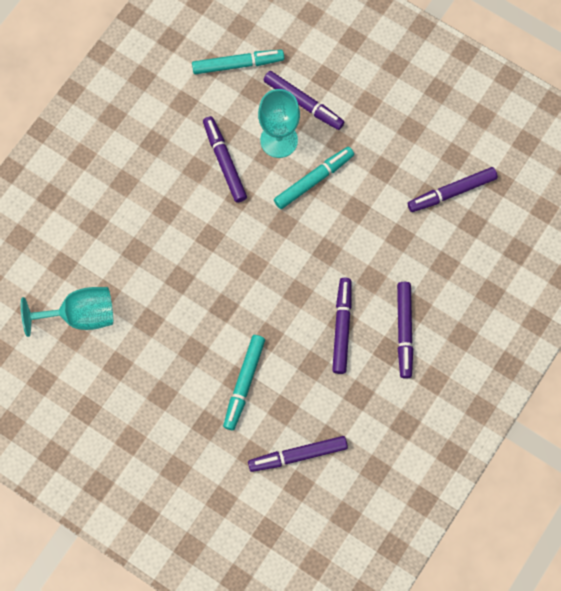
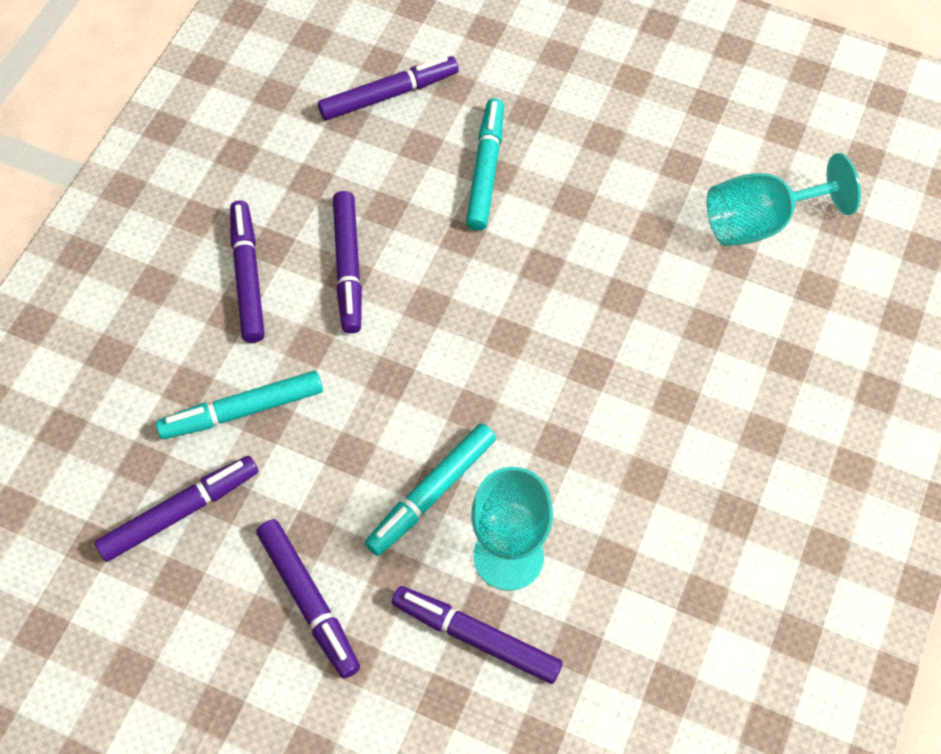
camera: 170 degrees right, 10 degrees down
turquoise marker [192,50,284,74] -> turquoise marker moved to [156,371,323,439]
purple marker [203,116,247,203] -> purple marker moved to [256,519,360,678]

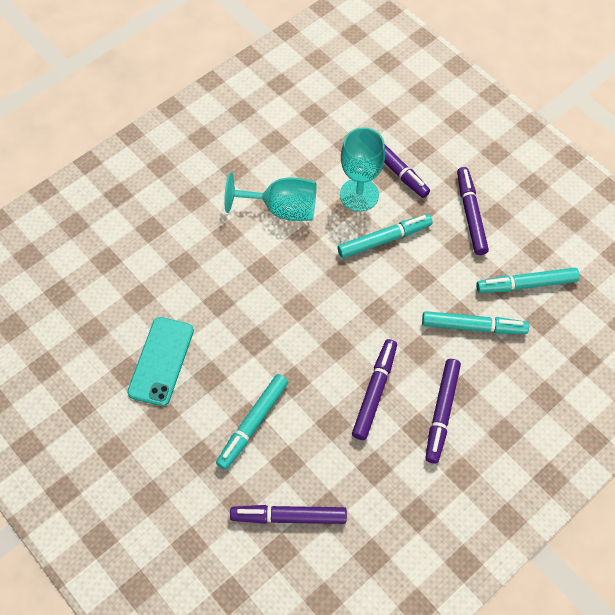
camera: 155 degrees left, 0 degrees up
purple marker [95,456,258,562] -> turquoise marker [476,268,580,293]
turquoise goblet [707,153,861,246] -> turquoise goblet moved to [224,173,316,221]
none -> turquoise phone [127,317,194,406]

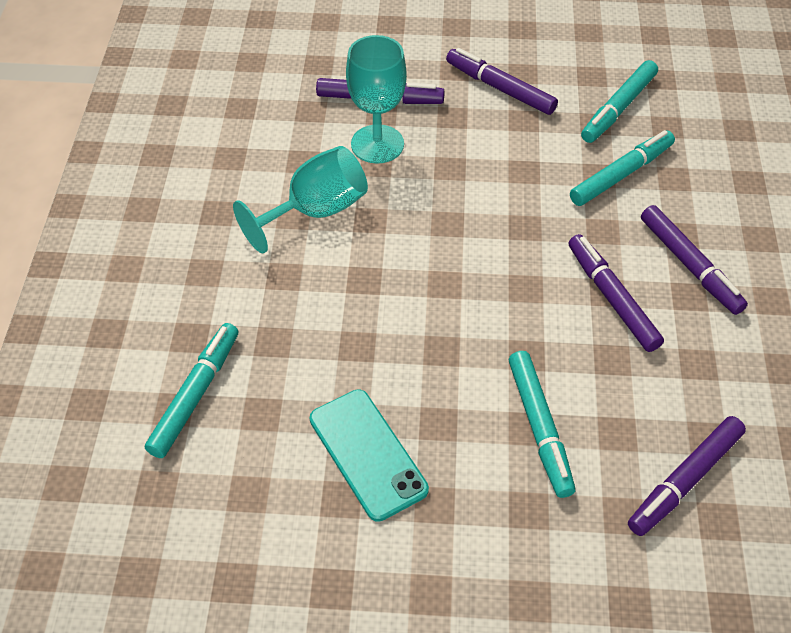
camera: 45 degrees left, 10 degrees down
turquoise marker [338,214,433,258] -> turquoise marker moved to [145,323,239,458]

